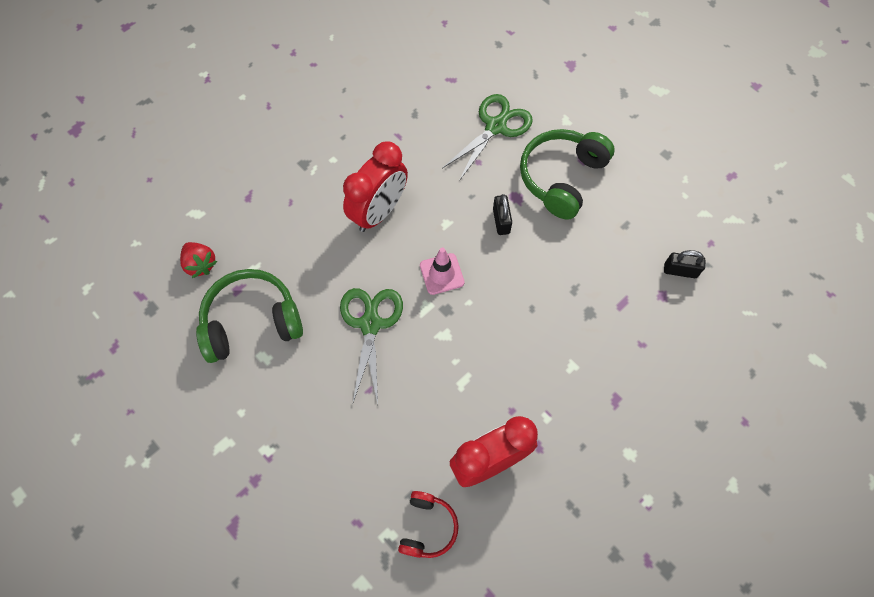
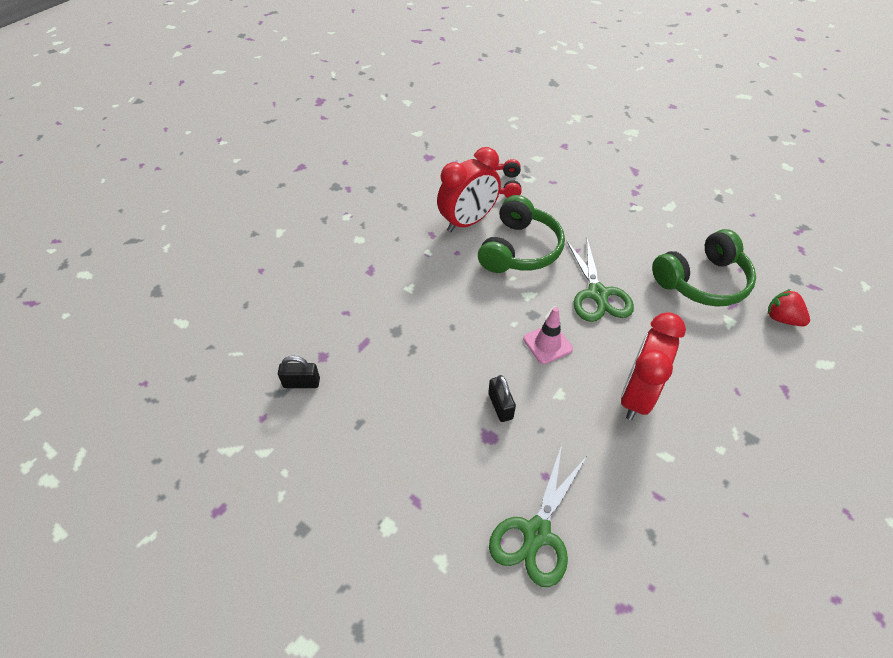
camera: 170 degrees right, 15 degrees down
green headphones [520,129,615,220] -> green headphones moved to [478,195,565,273]

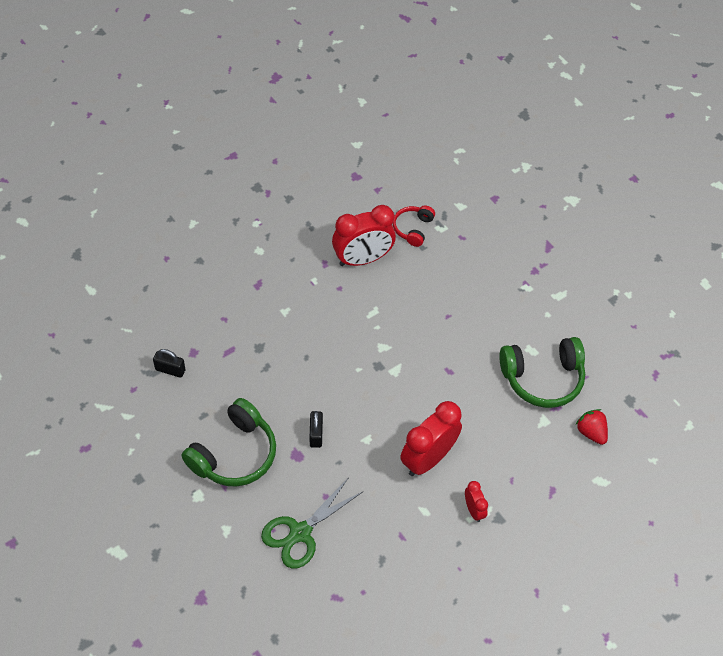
camera: 15 degrees right, 5 degrees up
green headphones [478,195,565,273] -> green headphones moved to [182,398,276,487]
pink traffic cone [523,307,573,364] -> none
green scissors [566,239,634,322] -> none
none -> red clock [465,481,488,522]

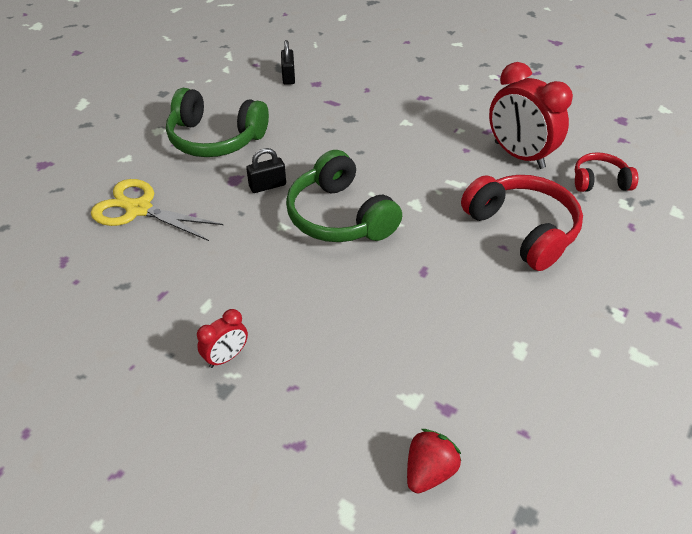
camera: 70 degrees right, 10 degrees down
green scissors [261,477,362,569] -> yellow scissors [91,179,223,241]
red clock [400,401,462,476] -> none
green headphones [499,337,585,408] -> green headphones moved to [286,150,402,242]
none -> red headphones [461,175,583,271]

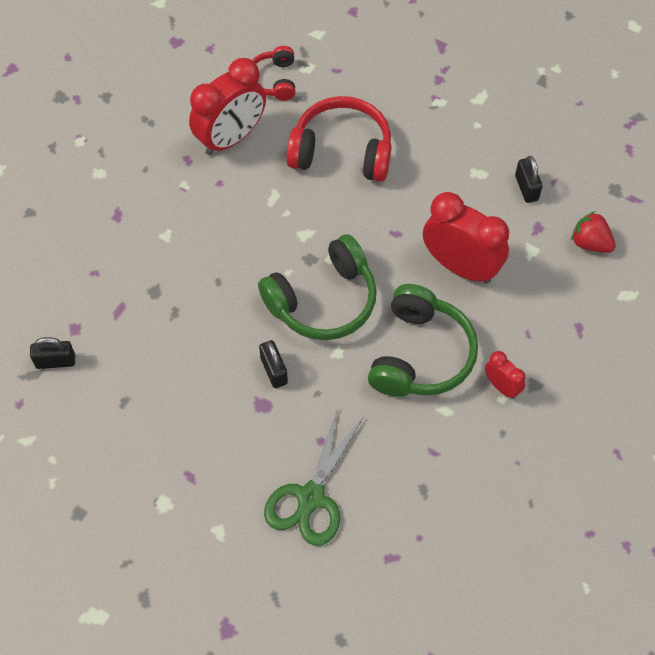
camera: 90 degrees left, 15 degrees up
yellow scissors [91,179,223,241] -> green scissors [264,408,364,546]
green headphones [166,88,269,157] -> green headphones moved to [368,284,478,397]
red headphones [461,175,583,271] -> red headphones turned 45 degrees clockwise [286,96,392,182]
none -> red clock [423,192,509,284]
none -> black padlock [515,156,543,203]

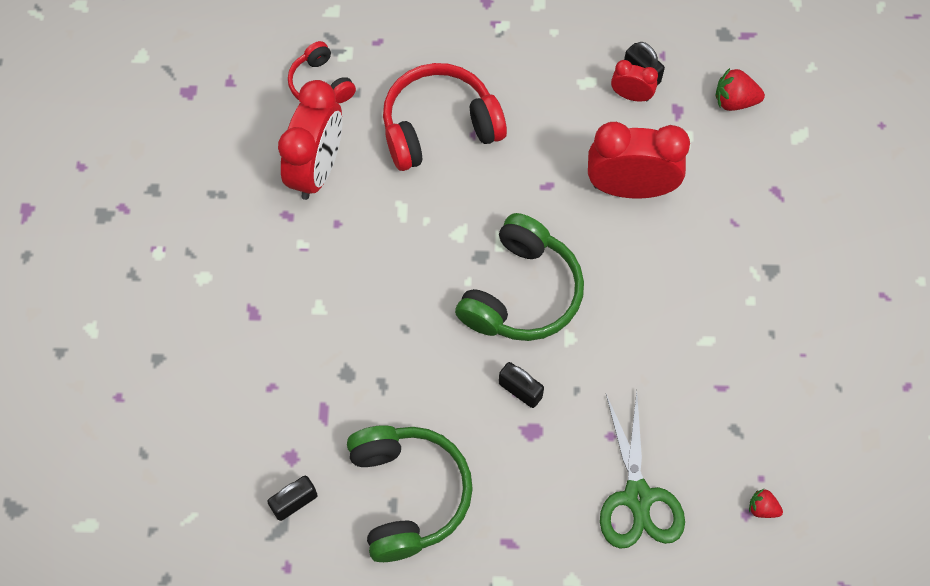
camera: 30 degrees left, 5 degrees up
green headphones [368,284,478,397] -> green headphones moved to [347,426,473,562]
red clock [485,351,525,399] -> red clock moved to [611,60,658,102]
none -> red strawberry [749,489,783,518]

